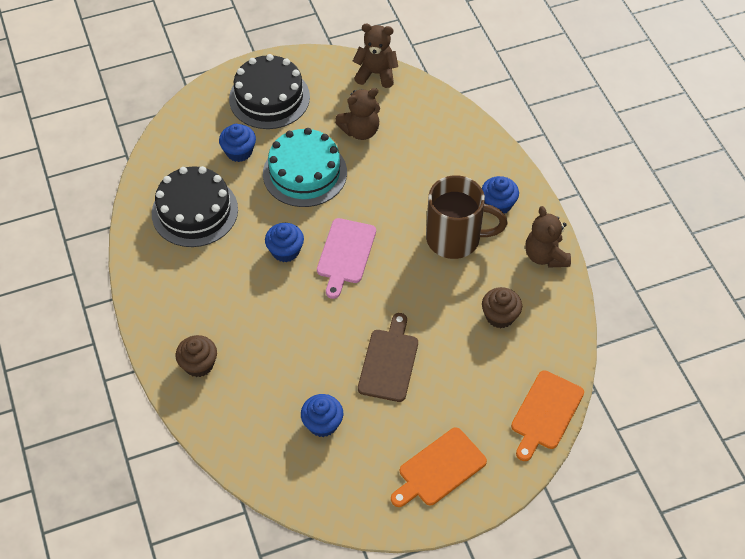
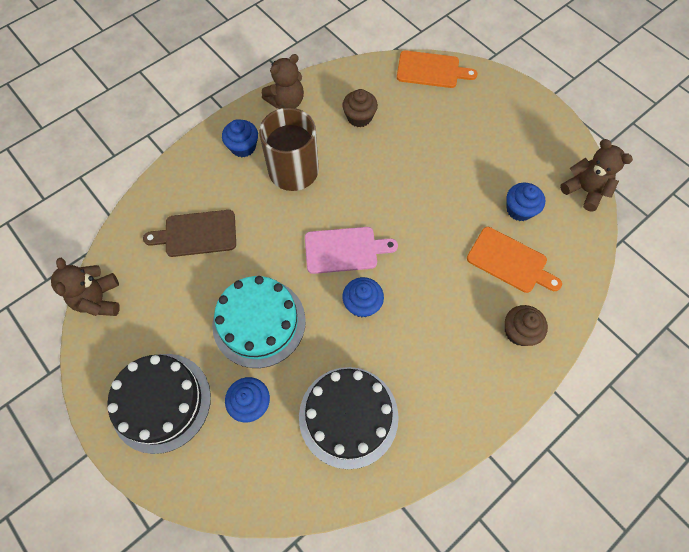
camera: 110 degrees left, 10 degrees up
brown teddy bear [335,88,380,140] -> brown teddy bear moved to [560,139,633,211]
brown cutting board [358,313,418,402] -> brown cutting board moved to [143,210,236,257]
orange cutting board [391,427,487,507] -> orange cutting board moved to [467,227,562,293]

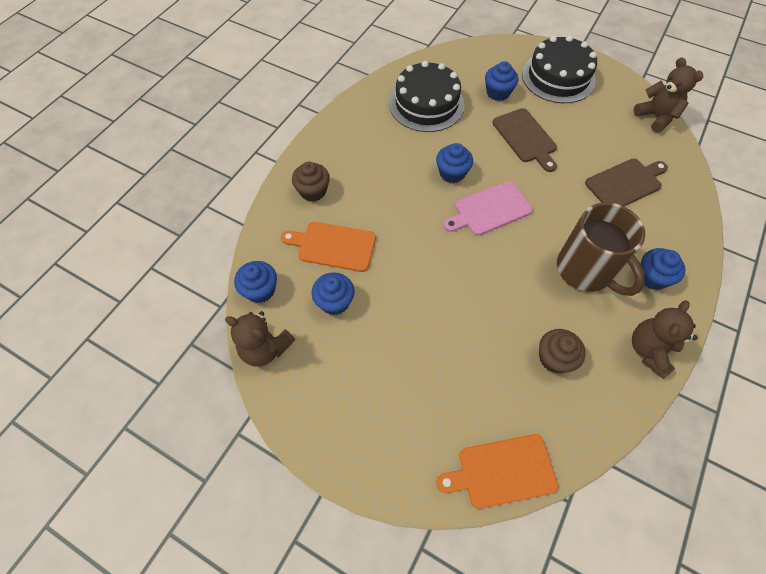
camera: 160 degrees right, 5 degrees down
turquoise cake [212,276,306,368] -> brown cutting board [492,108,557,172]
none -> blue cupcake [234,261,277,303]

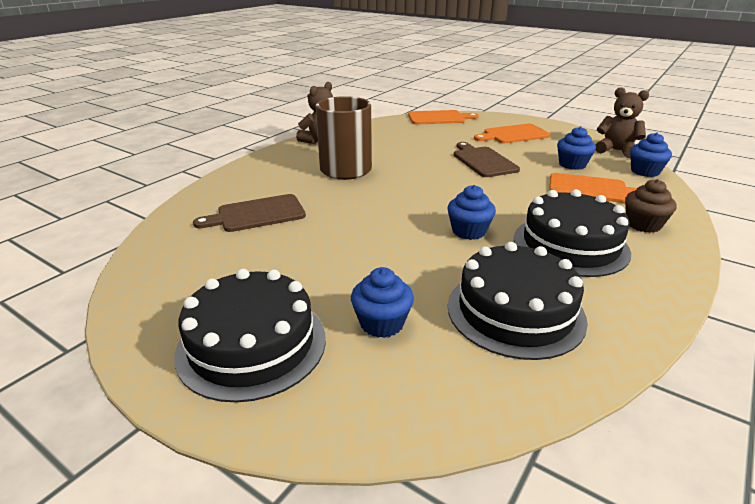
camera: 175 degrees left, 30 degrees down
pink cutting board [443,181,533,236] -> none
brown cutting board [492,108,557,172] -> brown cutting board moved to [454,142,520,177]
brown cupcake [539,329,586,373] -> none
brown teddy bear [634,57,703,133] -> none
blue cupcake [641,248,685,290] -> none
none -> orange cutting board [474,124,550,143]
none -> black cake [514,189,631,277]

